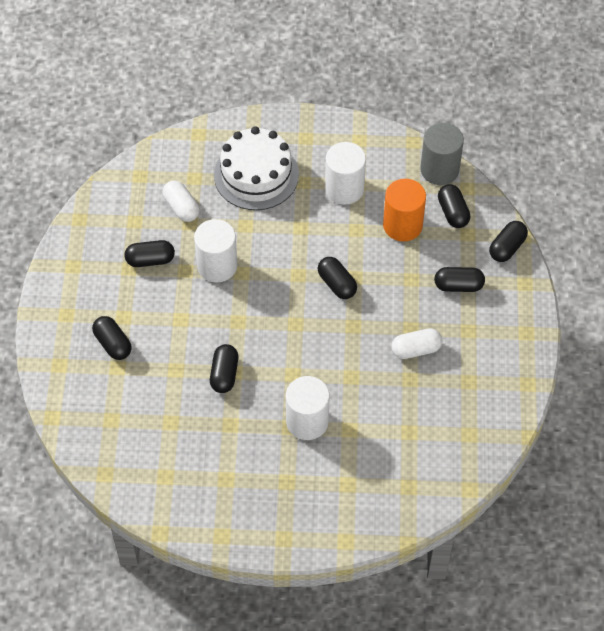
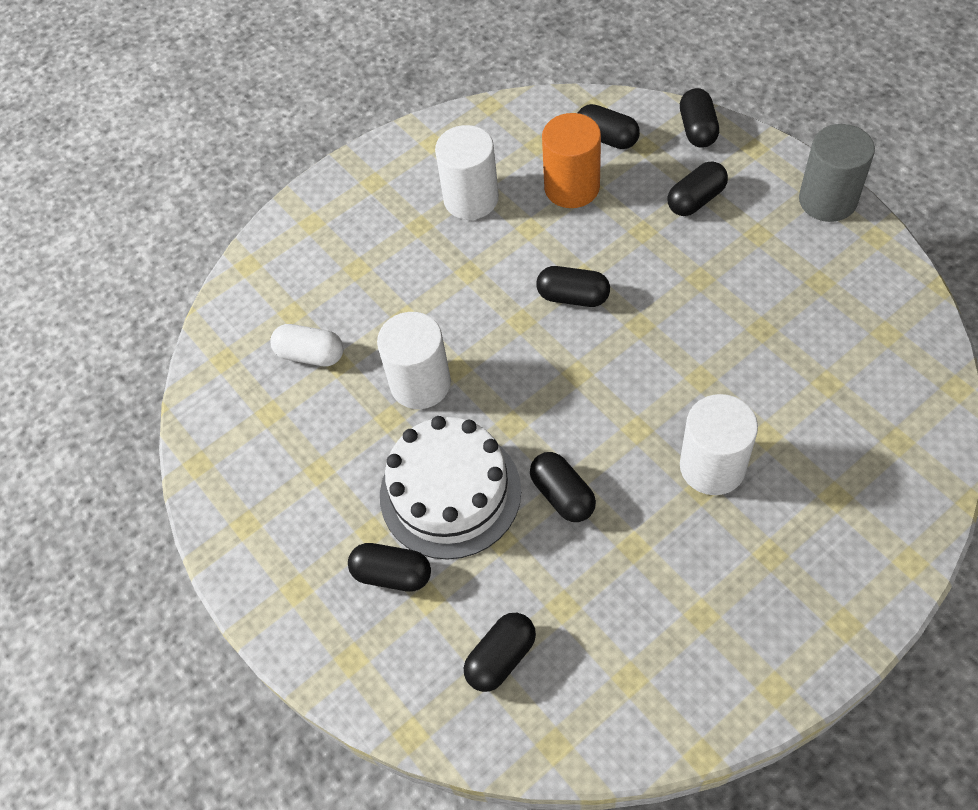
camera: 35 degrees left, 0 degrees up
black capsule [125,240,175,267] -> black capsule moved to [464,613,536,692]
white cake [214,126,299,210] -> white cake moved to [380,416,521,560]
white capsule [391,328,442,359] -> none
grey cylinder [420,123,464,185] -> grey cylinder moved to [799,124,875,222]

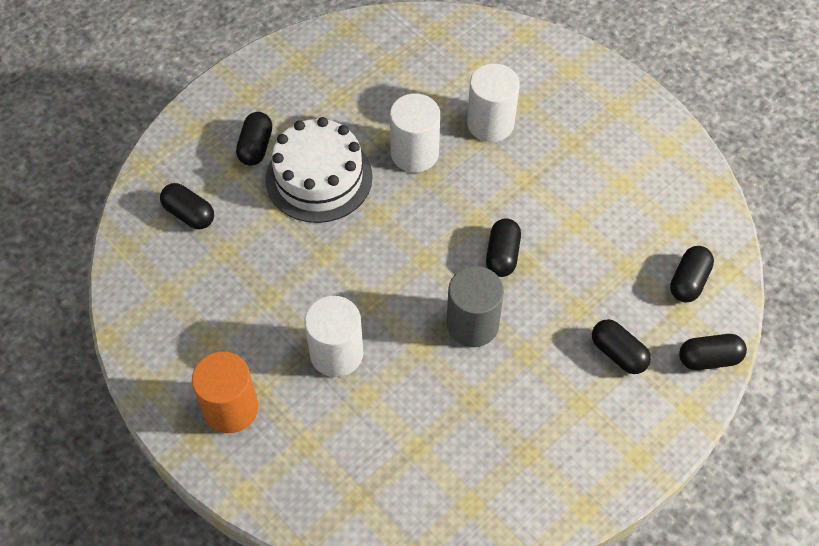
camera: 80 degrees right, 0 degrees up
white capsule [270,324,343,366] -> none
white cylinder [435,125,499,220] -> white cylinder moved to [467,63,520,142]
black capsule [530,452,596,522] -> none
orange cylinder [542,113,601,208] -> orange cylinder moved to [192,351,258,433]
grey cylinder [799,124,875,222] -> grey cylinder moved to [446,266,504,347]

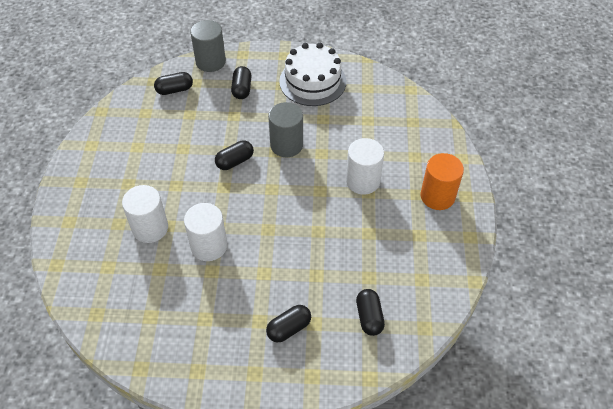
camera: 135 degrees left, 5 degrees down
white cake [266,117,372,223] -> white cake moved to [279,43,346,106]
black capsule [679,334,747,370] -> grey cylinder [190,20,226,72]

